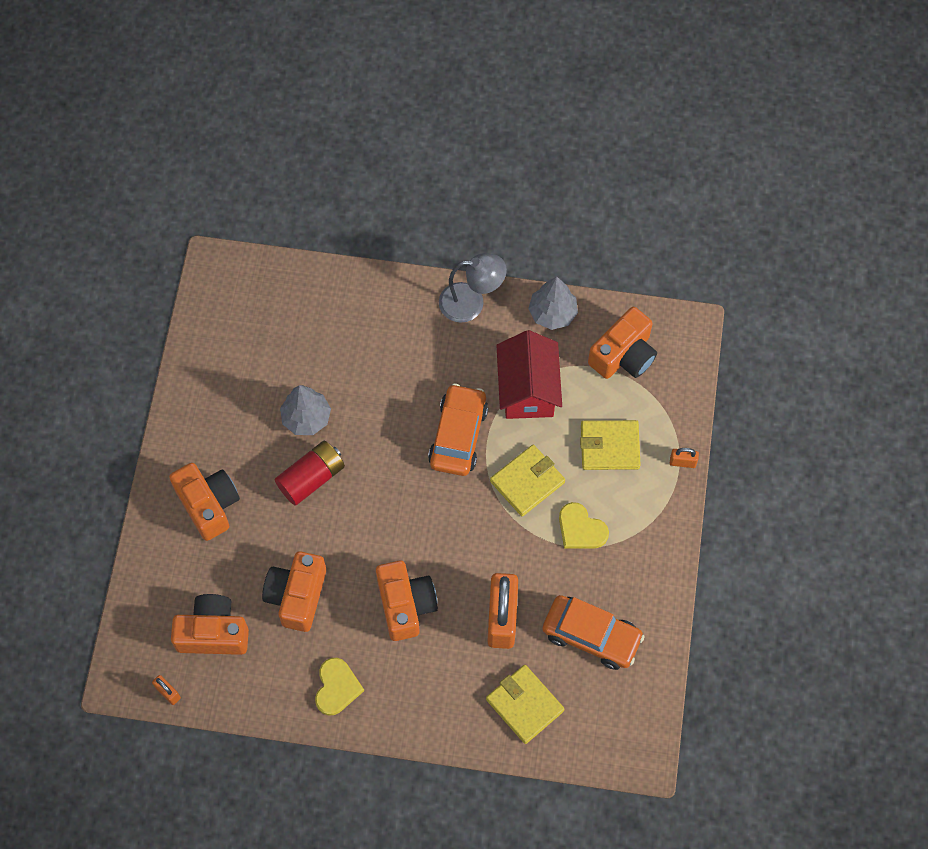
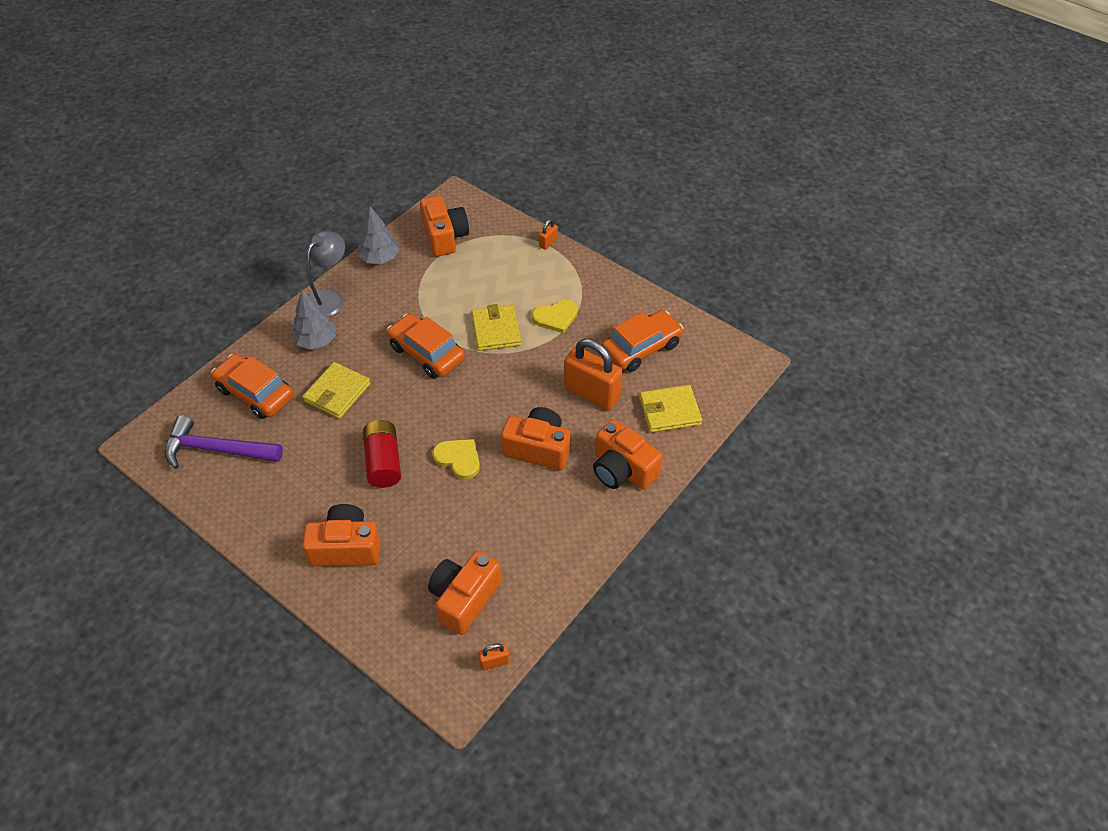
camera: 60 degrees left, 15 degrees down
orange camera [262,551,326,632] -> orange camera moved to [593,419,663,489]
grey tree [280,385,331,435] -> grey tree moved to [291,290,336,350]
yellow heart [315,658,364,716] -> yellow heart moved to [432,439,480,479]
red house [496,330,562,419] -> none
yellow wallet [580,420,641,470] -> yellow wallet moved to [302,362,371,419]
none -> purple hammer [165,415,283,469]
none -> orange car [211,354,294,419]

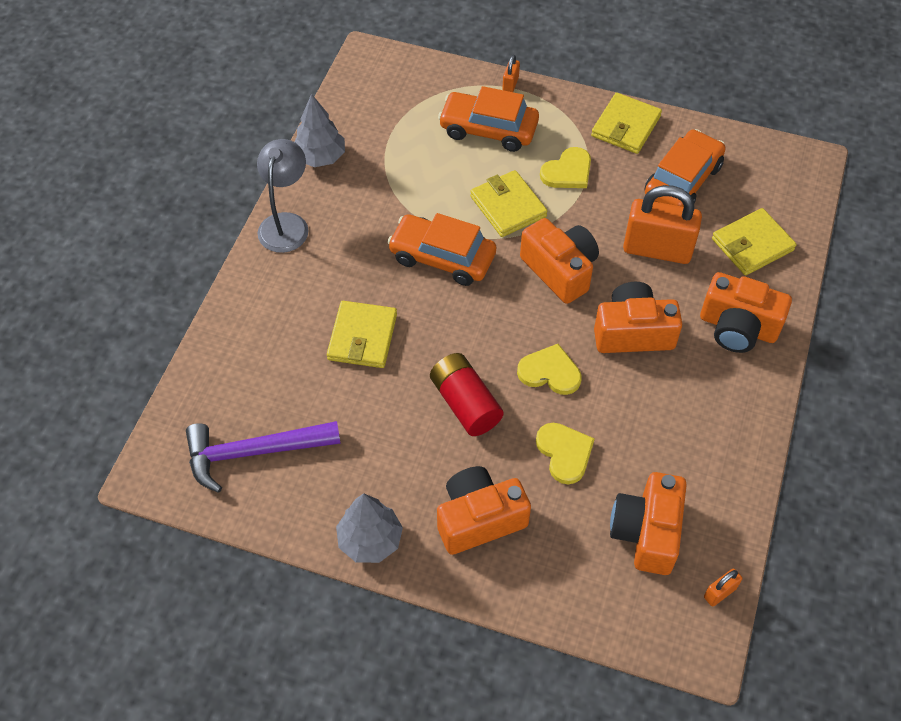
camera: 20 degrees left, 5 degrees up
orange car [211,354,294,419] -> orange car moved to [438,86,539,152]
grey tree [291,290,336,350] -> grey tree moved to [336,493,403,563]
orange camera [420,196,469,257] -> orange camera moved to [520,218,599,304]
none -> yellow heart [536,423,595,484]
none -> yellow wallet [591,93,662,154]

